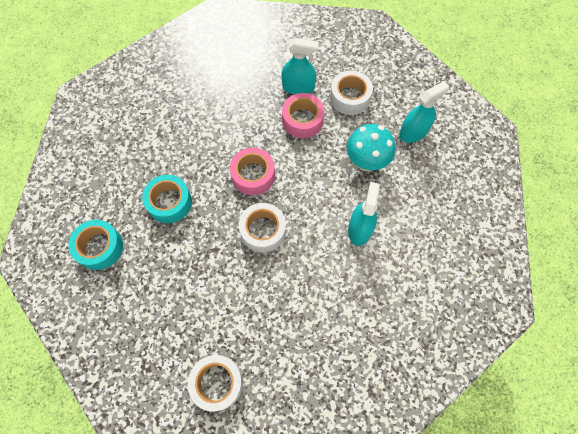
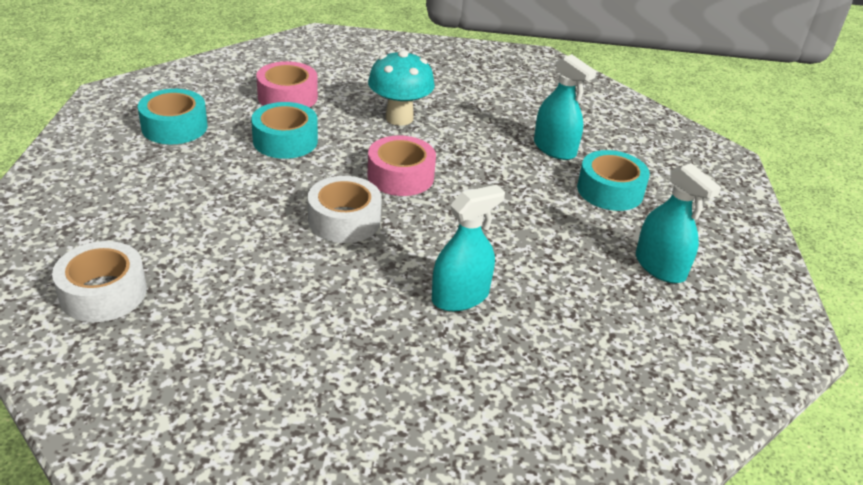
camera: 40 degrees right, 30 degrees down
pink tape [282,93,324,138] -> pink tape moved to [256,61,318,108]
white tape [330,70,373,115] -> turquoise tape [577,150,650,211]
turquoise mushroom [347,124,395,171] -> turquoise mushroom moved to [368,50,435,126]
turquoise spray bottle [399,81,449,143] -> turquoise spray bottle turned 45 degrees clockwise [636,163,721,283]

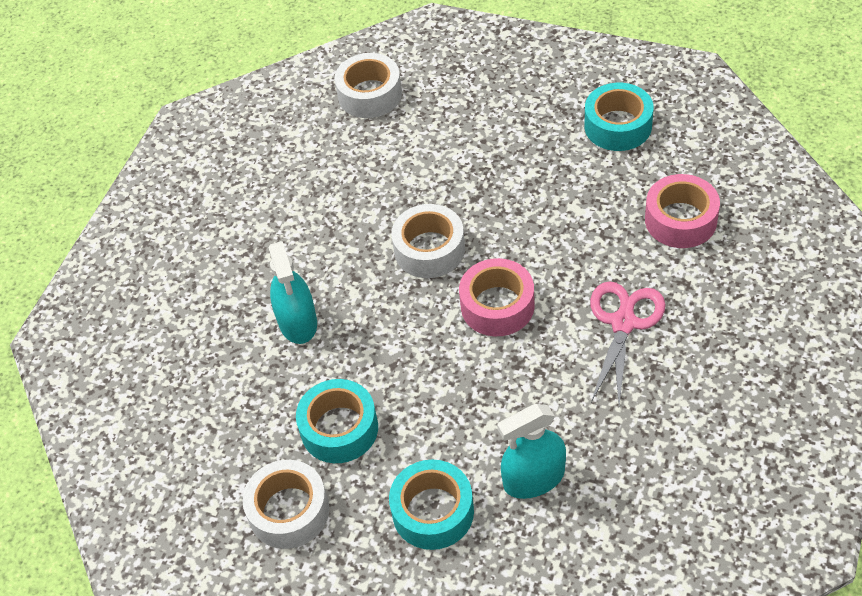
camera: 115 degrees right, 15 degrees up
turquoise tape [251,102,318,159] -> turquoise tape moved to [296,379,378,463]
turquoise mushroom [368,50,435,126] -> pink scissors [590,281,666,405]
turquoise spray bottle [636,163,721,283] -> white tape [242,460,329,549]

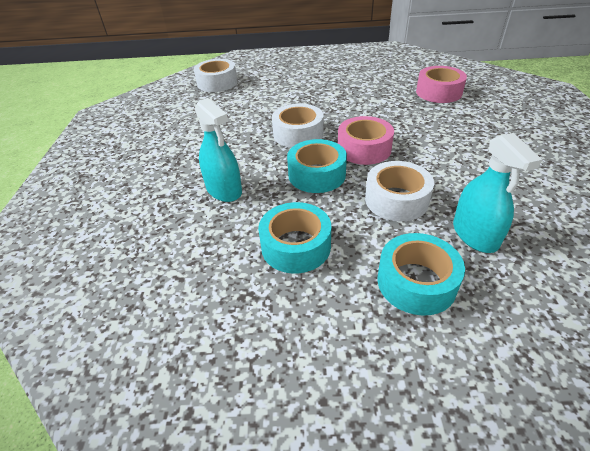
camera: 25 degrees left, 10 degrees down
white tape [242,460,329,549] -> white tape moved to [365,161,434,221]
turquoise spray bottle [497,404,566,499] -> turquoise spray bottle turned 60 degrees counterclockwise [453,133,542,253]
turquoise tape [584,83,654,151] -> turquoise tape moved to [287,139,347,193]
pink scissors [590,281,666,405] -> none

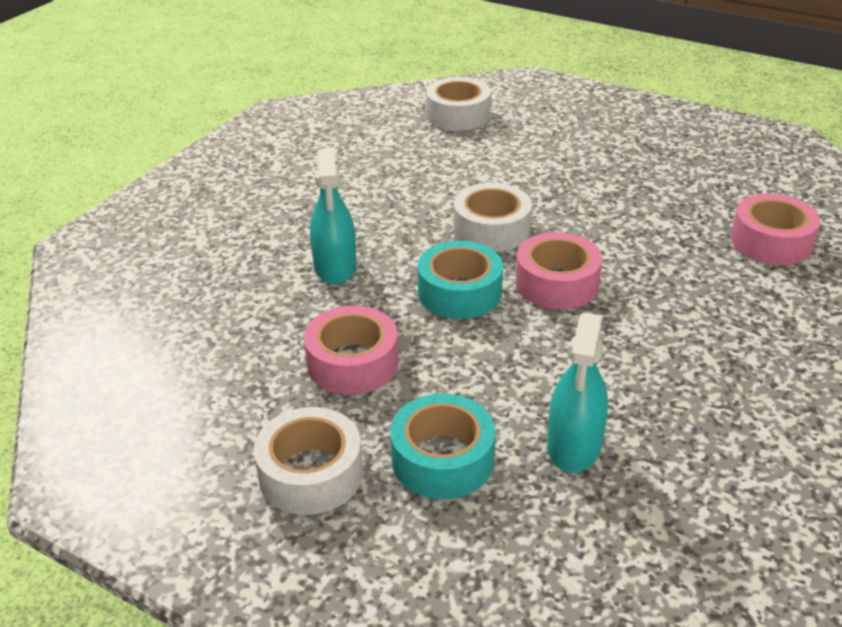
camera: 30 degrees right, 5 degrees down
turquoise tape [258,202,331,273] -> pink tape [304,306,399,395]
white tape [365,161,434,221] -> white tape moved to [254,407,363,515]

